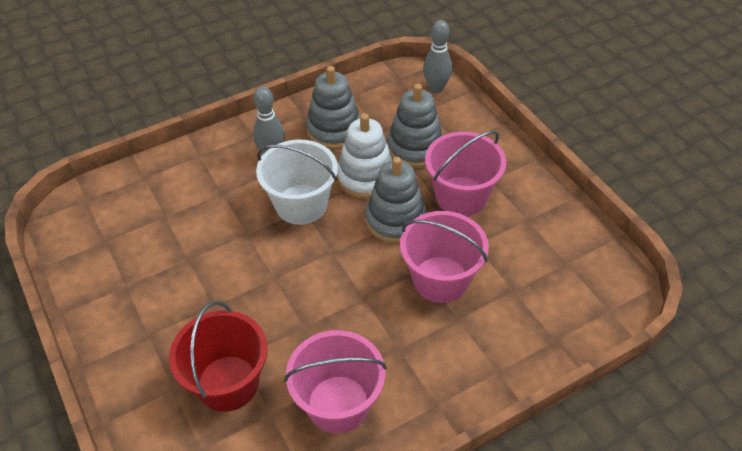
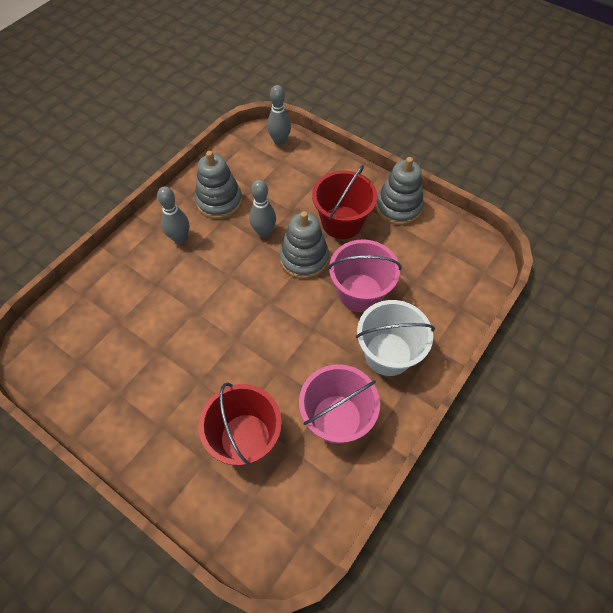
camera: 25 degrees left, 10 degrees up
white bucket [256,140,338,225] -> white bucket moved to [356,300,435,376]
white stacking toy [337,113,392,199] -> grey bowling pin [249,180,276,238]
grey stacking toy [387,84,443,168] -> grey stacking toy moved to [376,157,424,225]
pink bucket [425,130,506,216] -> red bucket [312,165,378,239]

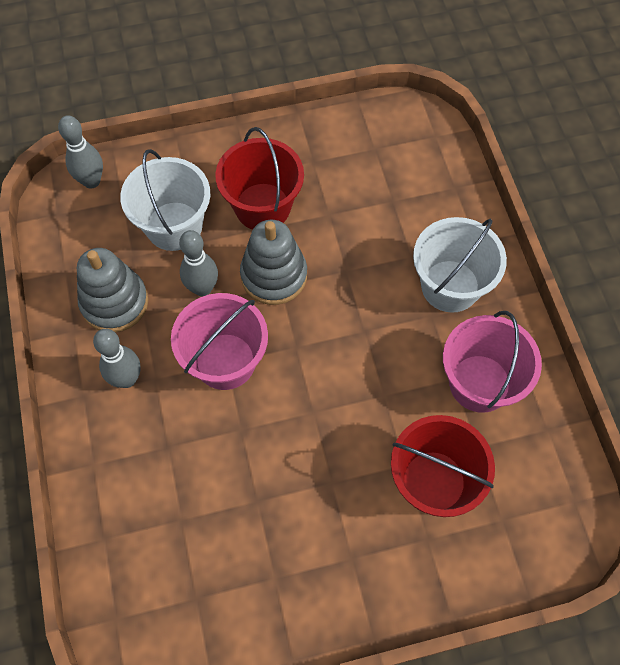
camera: 50 degrees left, 5 degrees up
pink bucket [328,239,402,312] -> pink bucket moved to [171,293,268,390]
grey stacking toy [376,157,424,225] -> none
none -> white bucket [120,149,210,251]

